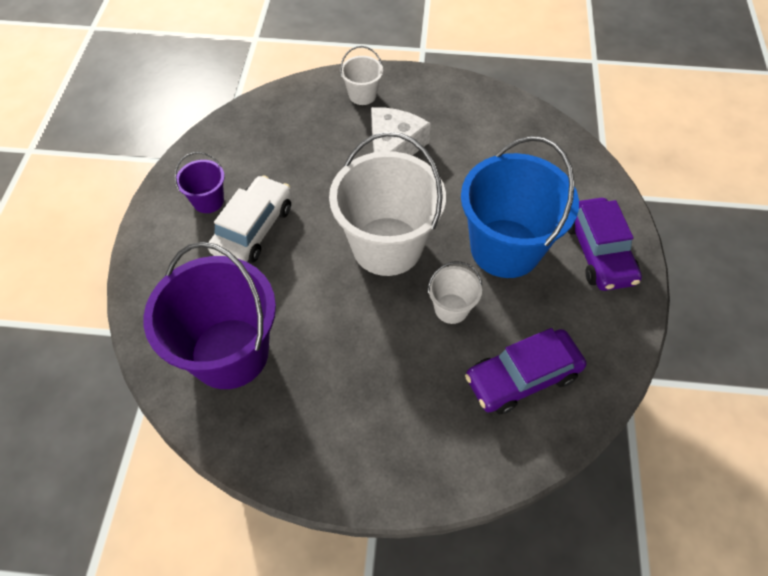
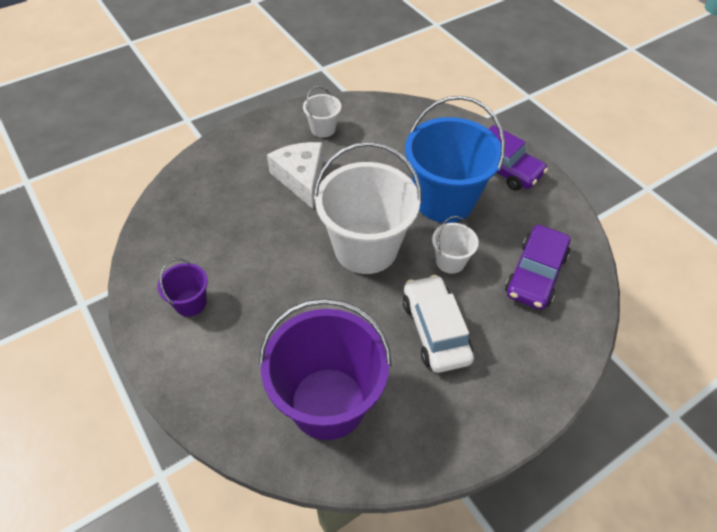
camera: 40 degrees left, 5 degrees down
white car [208,175,292,263] -> white car moved to [403,275,474,373]
white bucket [340,46,383,105] -> white bucket moved to [303,86,341,138]

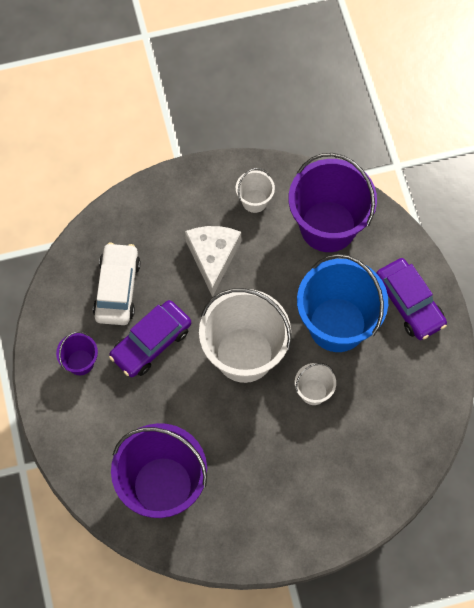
camera: 20 degrees right, 15 degrees up
white car [403,275,474,373] -> white car moved to [93,243,141,325]
purple car [505,225,570,310] -> purple car moved to [109,300,191,377]
none -> purple bucket [289,153,377,252]

